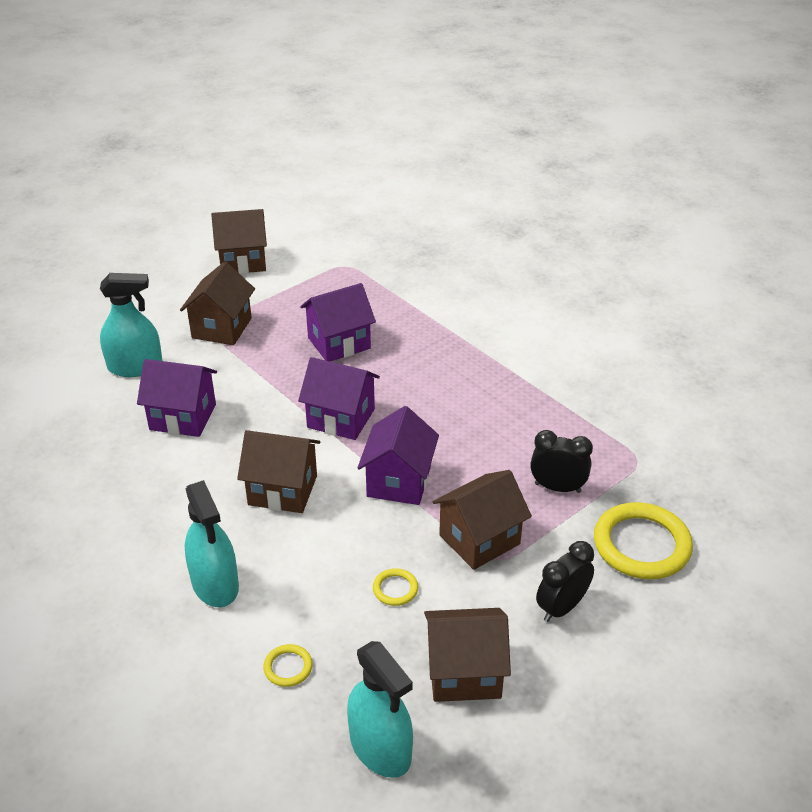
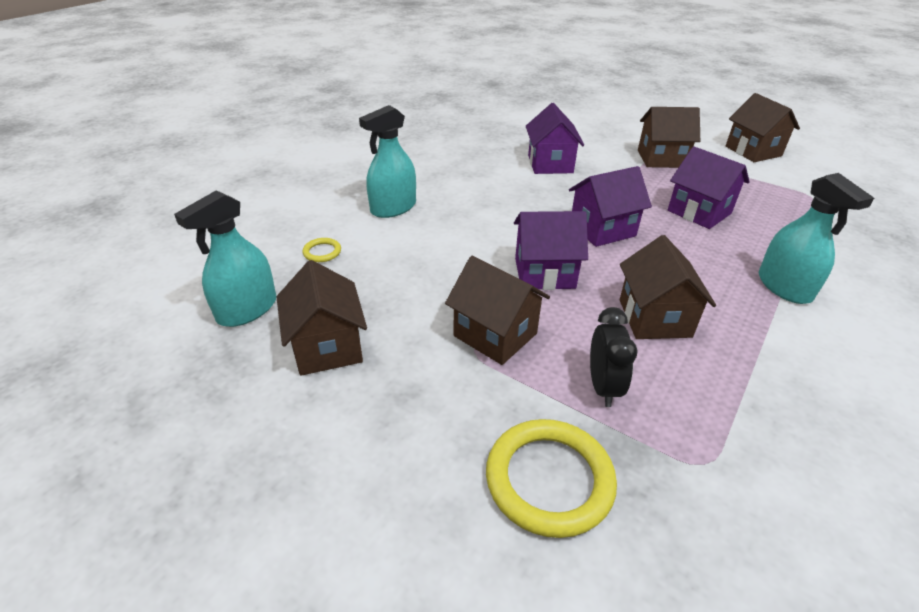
camera: 75 degrees right, 0 degrees up
turquoise spray bottle [100,273,162,377] -> turquoise spray bottle moved to [759,173,874,304]
brown house [237,430,321,513] -> brown house moved to [620,235,716,339]
purple house [298,357,380,440] -> purple house turned 60 degrees clockwise [569,166,652,247]
yellow ring [373,568,418,606] -> none
black clock [536,541,594,622] -> none

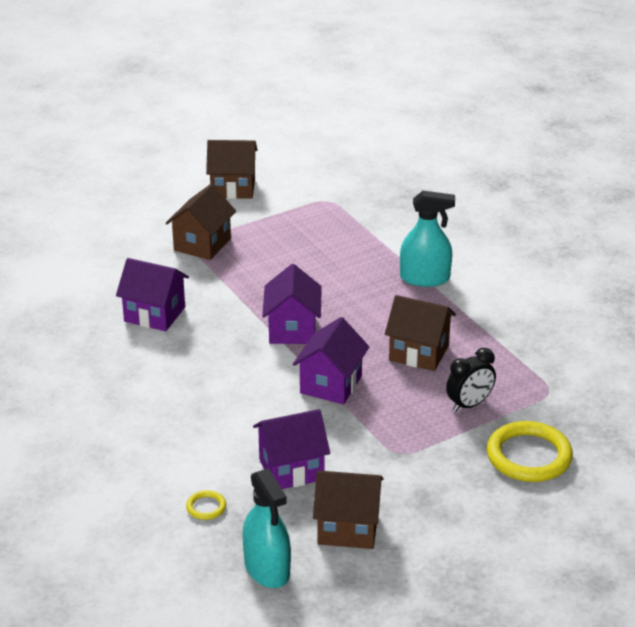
camera: 65 degrees left, 5 degrees down
turquoise spray bottle [359,105,416,218] -> none
brown house [445,256,550,365] -> none
black clock [590,307,638,407] -> black clock turned 120 degrees clockwise [446,348,496,412]
purple house [668,147,750,229] -> purple house moved to [253,409,330,489]

